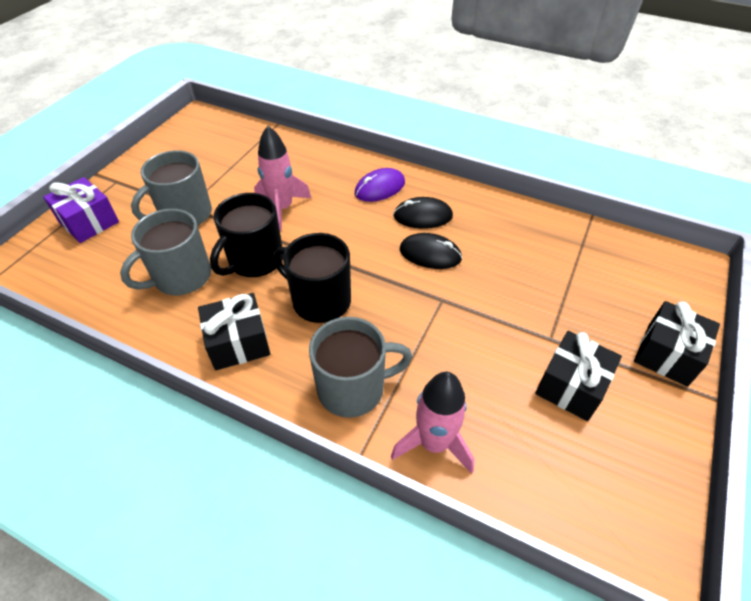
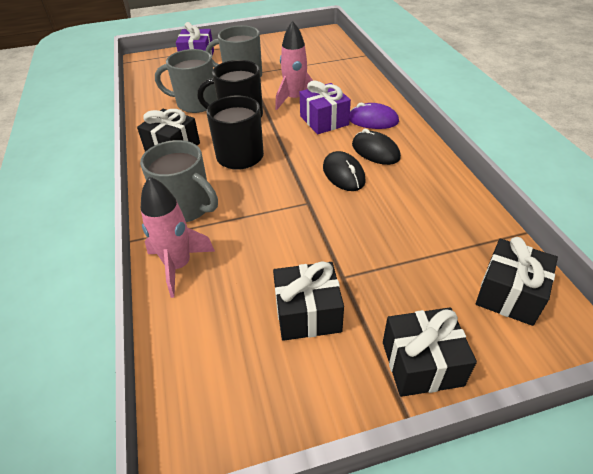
camera: 50 degrees right, 5 degrees down
none -> purple gift [300,81,351,134]
none -> black gift [476,237,558,326]

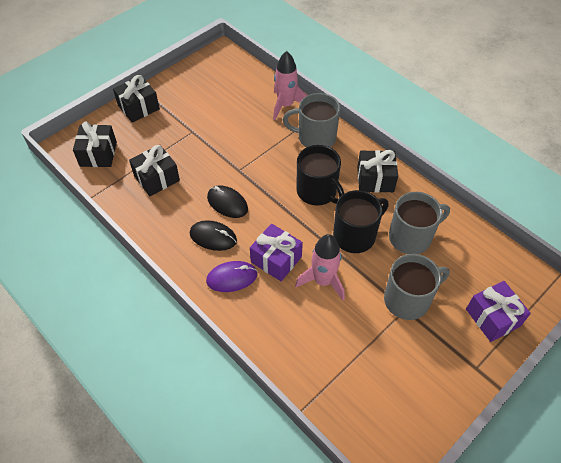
camera: 150 degrees right, 10 degrees up
black gift [273,261,344,341] -> black gift moved to [129,145,180,196]

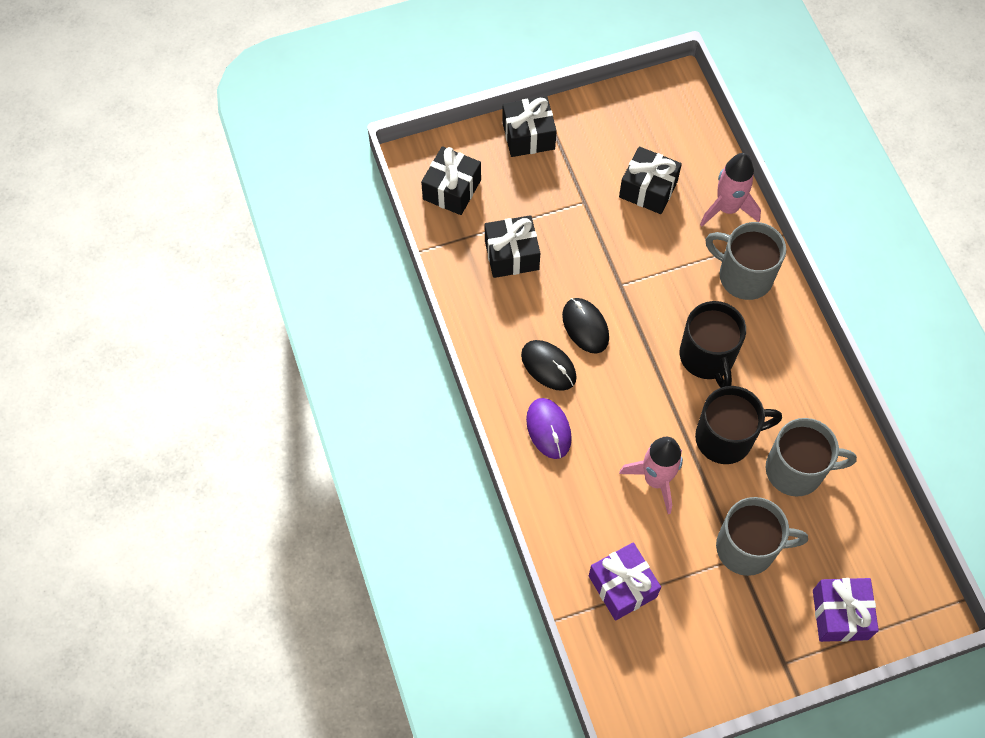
camera: 25 degrees right, 10 degrees up
purple mouse [206,261,257,292] -> purple mouse turned 60 degrees clockwise [526,398,572,459]
purple gift [250,223,303,281] -> purple gift moved to [589,542,661,620]
black gift [357,150,398,193] -> black gift moved to [619,146,682,214]

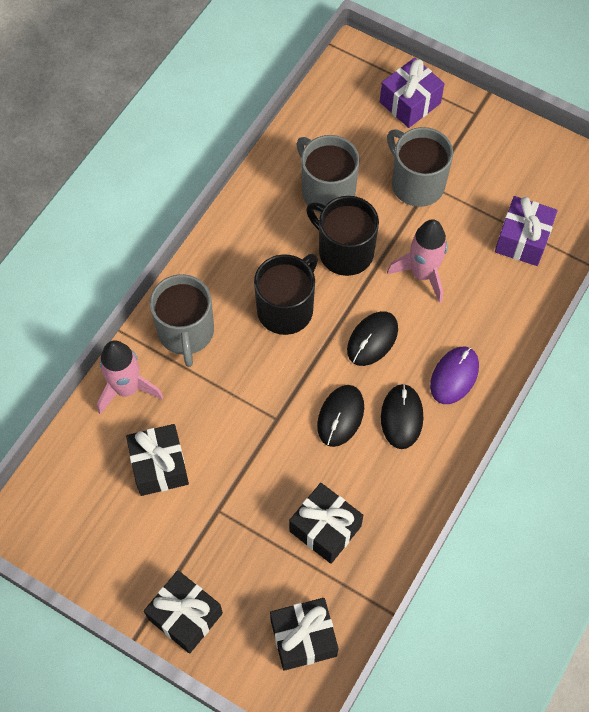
camera: 130 degrees left, 0 degrees up
none -> black mouse [347,311,398,366]

